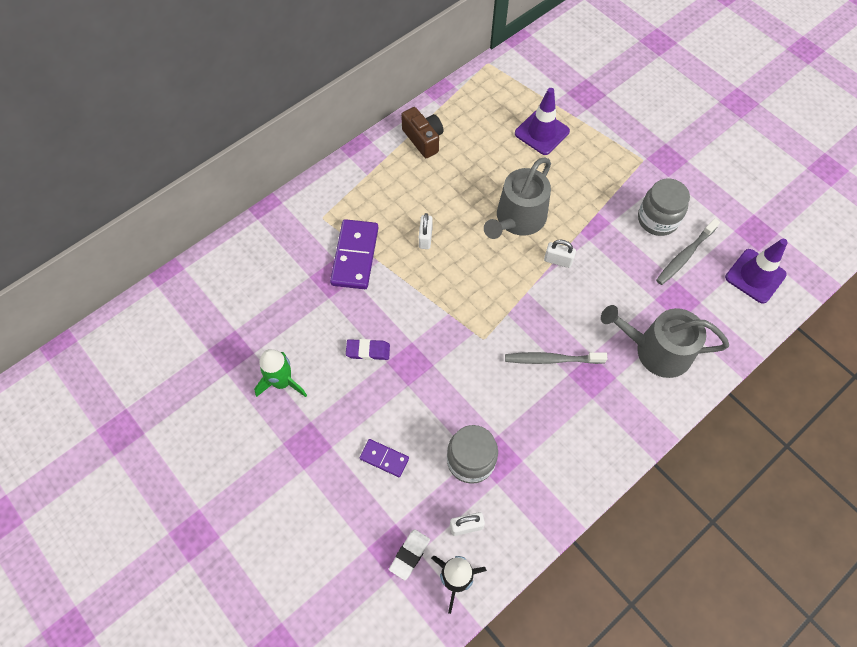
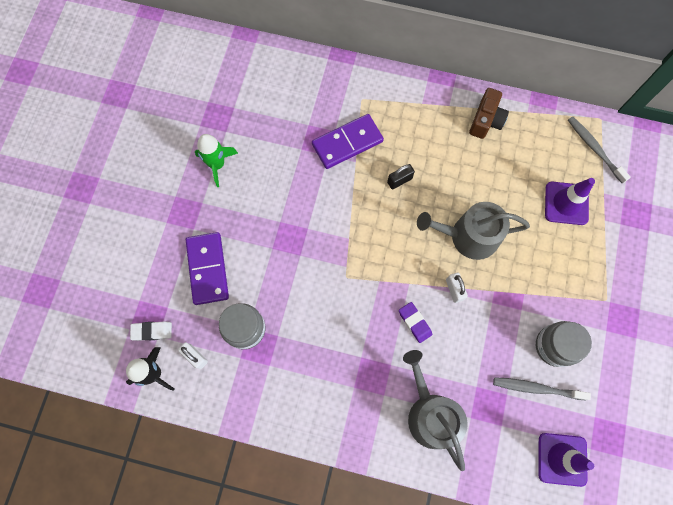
camera: 55 degrees right, 10 degrees up
purple eraser [346,339,390,360] -> purple eraser moved to [399,302,432,343]
purple domino [359,439,409,477] -> purple domino [186,232,229,305], size x1.85
white padlock [419,213,433,249] -> black padlock [387,164,415,189]
grey toothbrush [505,352,608,364] -> grey toothbrush moved to [568,116,631,183]

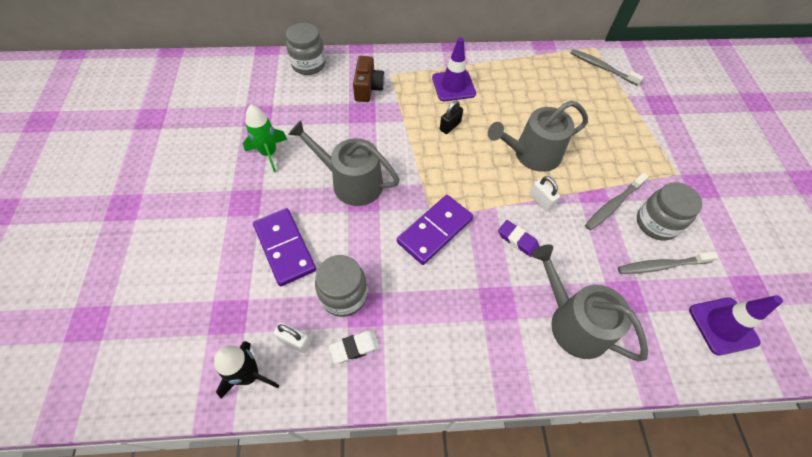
camera: 20 degrees left, 15 degrees down
white eraser [130,321,172,341] -> white eraser moved to [329,331,380,364]
purple domino [312,114,384,169] -> purple domino moved to [397,195,473,265]
brown camera [469,88,509,139] -> brown camera moved to [353,56,385,102]
purple traffic cone [545,178,595,225] -> purple traffic cone moved to [432,37,476,101]
none -> grey jar [286,23,326,75]
none -> grey watering can [288,120,400,206]
none -> grey toothbrush [585,173,649,230]

